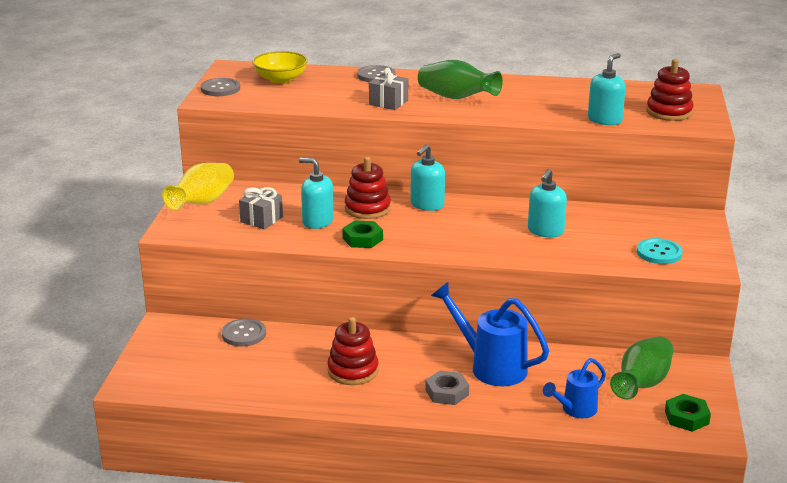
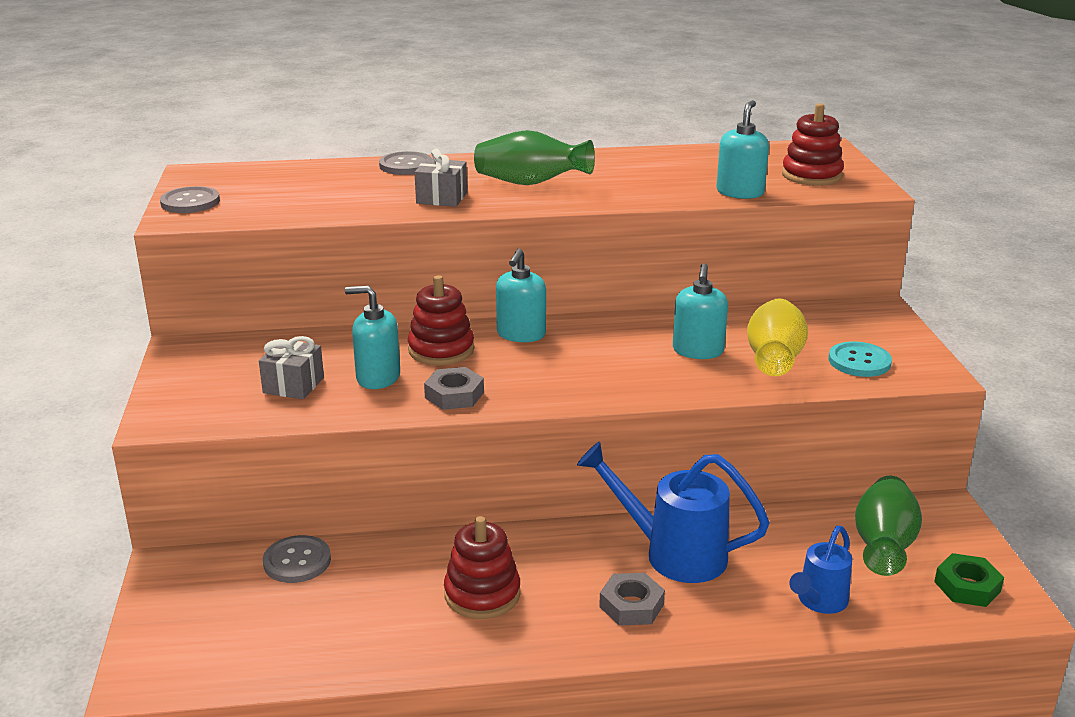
camera: 15 degrees left, 0 degrees up
yellow vase [162,163,234,211] -> yellow vase moved to [747,298,808,376]
yellow bowl [252,51,308,84] -> none
green nut [342,220,383,248] -> grey nut [424,367,484,410]

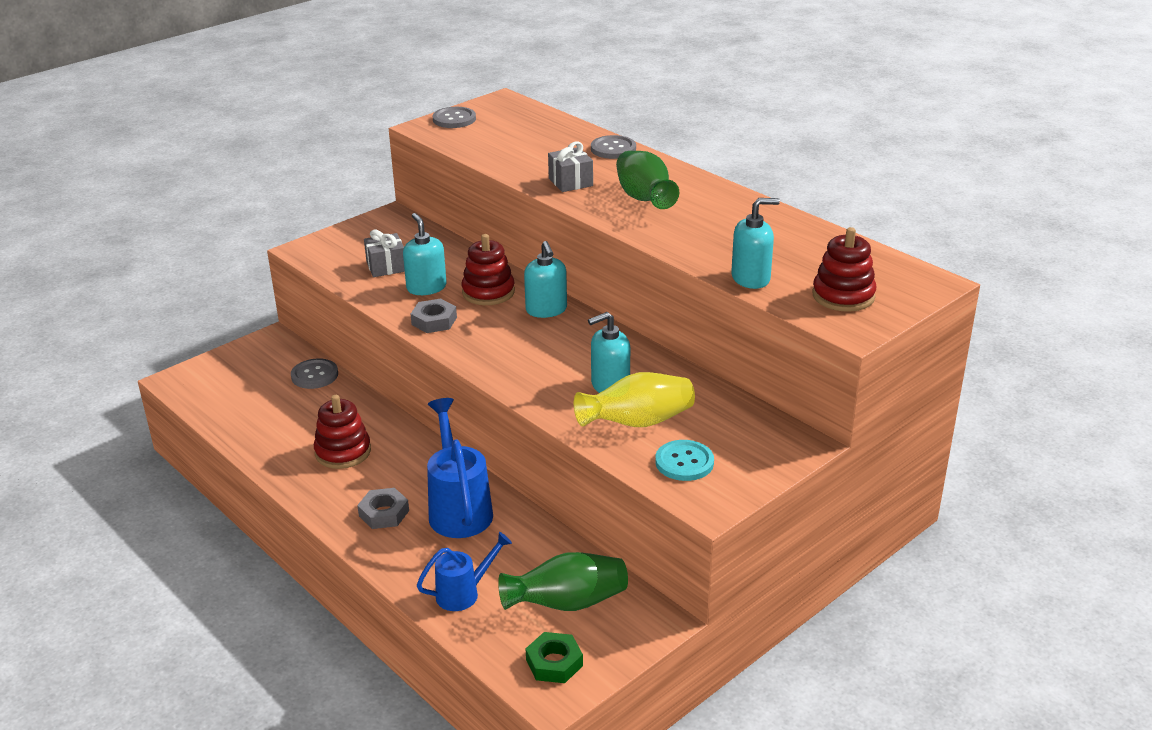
camera: 55 degrees right, 5 degrees up
turquoise soap dispenser [496,248,546,342] -> turquoise soap dispenser turned 90 degrees counterclockwise [524,241,567,318]
blue watering can [789,526,852,614] -> blue watering can turned 150 degrees clockwise [417,532,512,611]

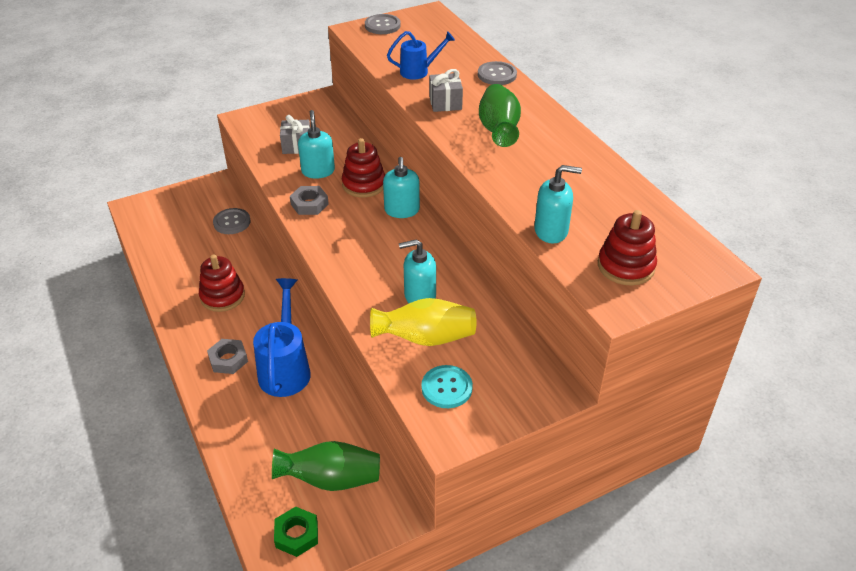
camera: 15 degrees right, 10 degrees up
blue watering can [417,532,512,611] -> blue watering can moved to [387,31,455,80]

